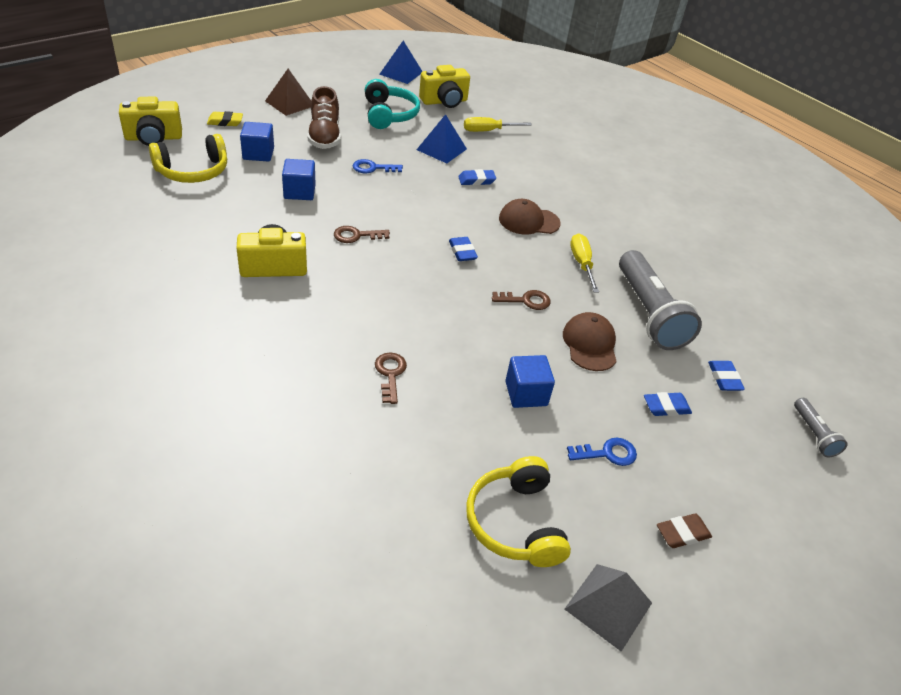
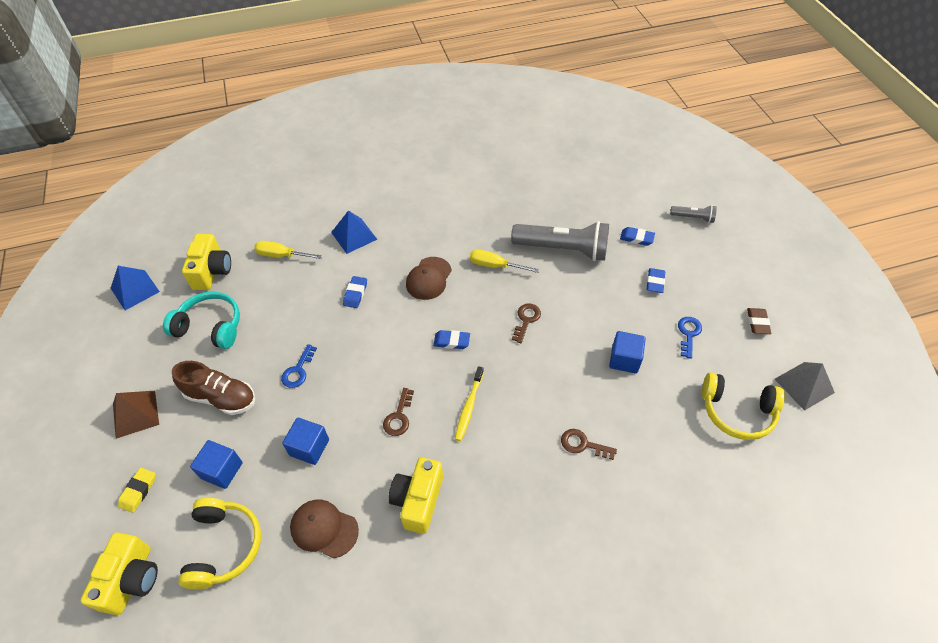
camera: 60 degrees left, 10 degrees up
blue pyramid [417,114,467,163] -> blue pyramid moved to [331,210,378,254]
yellow screwdriver [464,117,532,132] -> yellow screwdriver turned 90 degrees clockwise [254,241,322,259]
brown cap [563,312,617,371] -> brown cap moved to [290,500,359,558]
none -> yellow toothbrush [455,366,484,441]

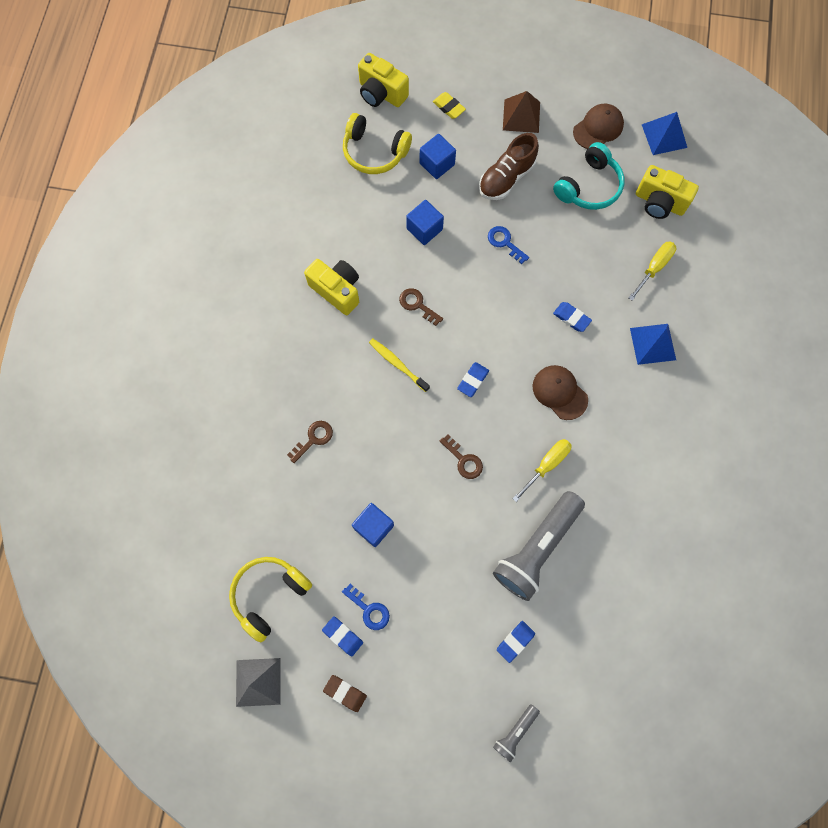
camera: 115 degrees right, 20 degrees up
brown cap [290,500,359,558] -> brown cap moved to [573,104,624,149]
blue eraser [647,268,665,293] -> blue eraser moved to [322,616,363,656]

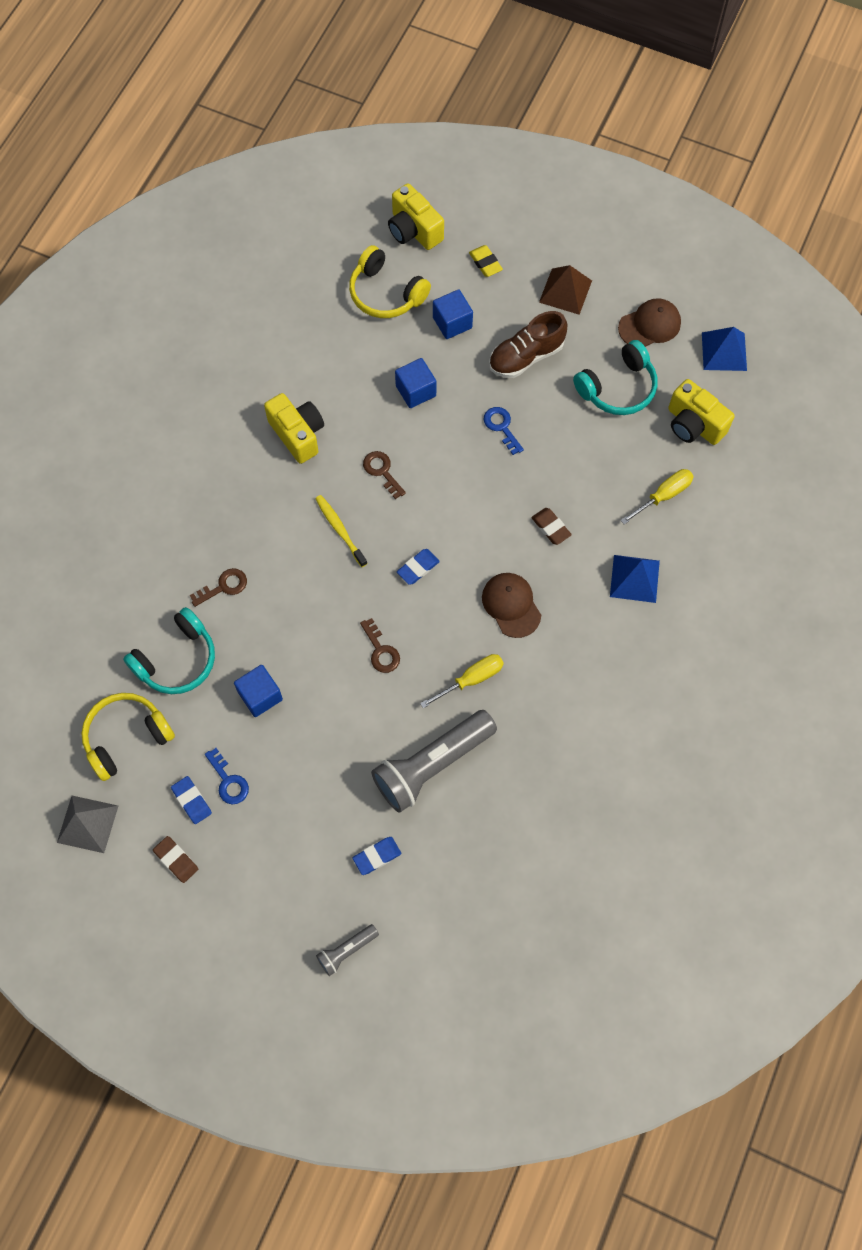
camera: 15 degrees right, 5 degrees down
blue eraser [553,302,592,332] -> brown eraser [531,508,572,545]
none -> turquoise headphones [123,607,215,694]

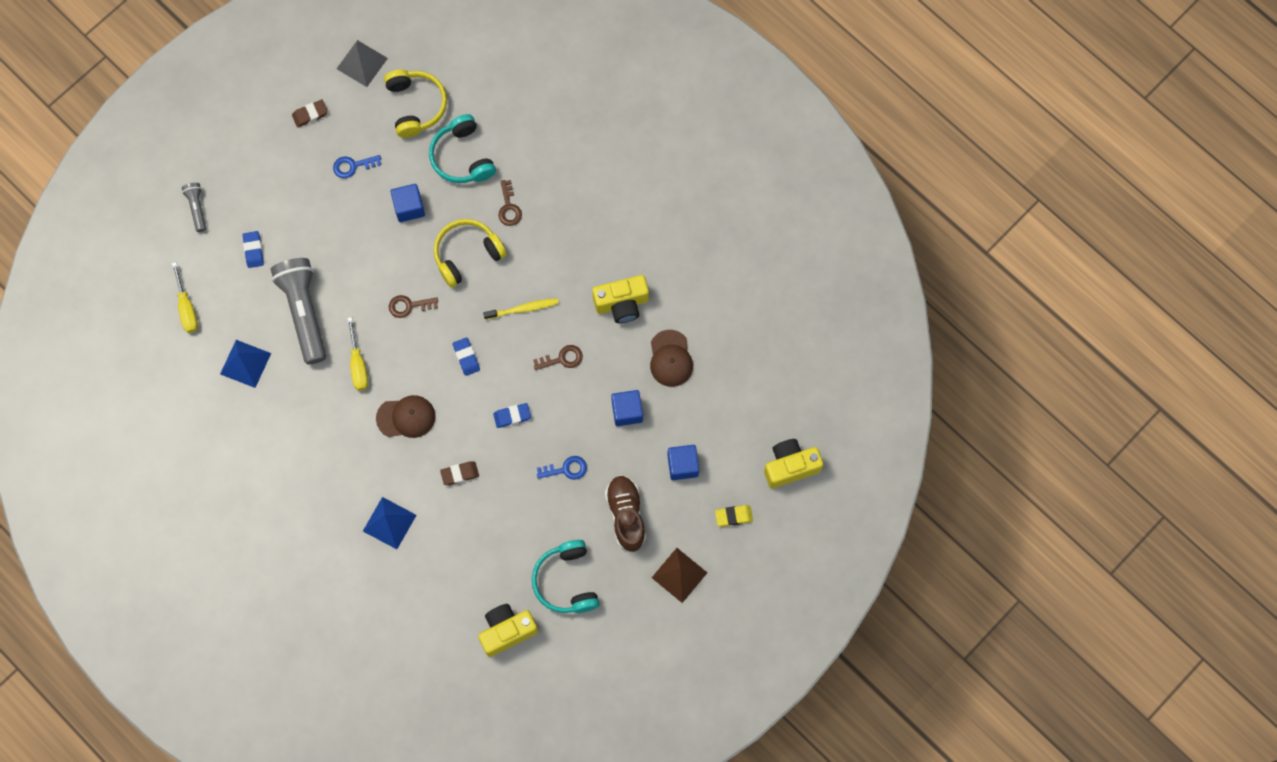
camera: 110 degrees right, 5 degrees up
blue eraser [171,776,212,824] -> blue eraser moved to [493,403,531,428]
yellow headphones [349,245,431,318] -> yellow headphones moved to [434,219,507,287]
brown cap [618,298,681,347] -> brown cap moved to [650,330,693,387]
yellow screwdriver [621,469,694,525] -> yellow screwdriver moved to [172,262,198,333]
blue pyramid [702,327,747,371] -> blue pyramid moved to [220,340,271,388]

